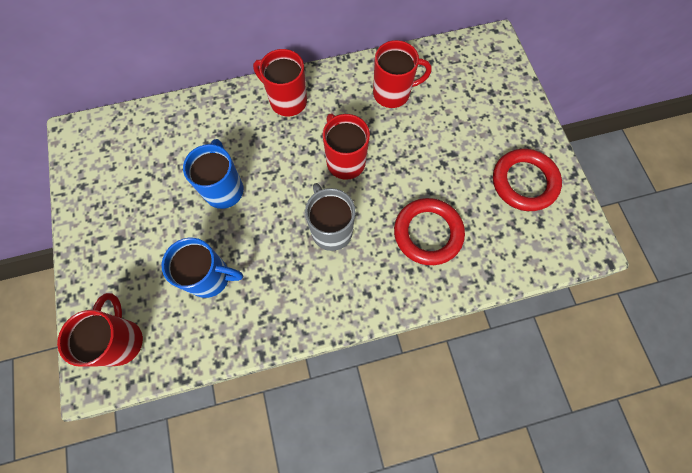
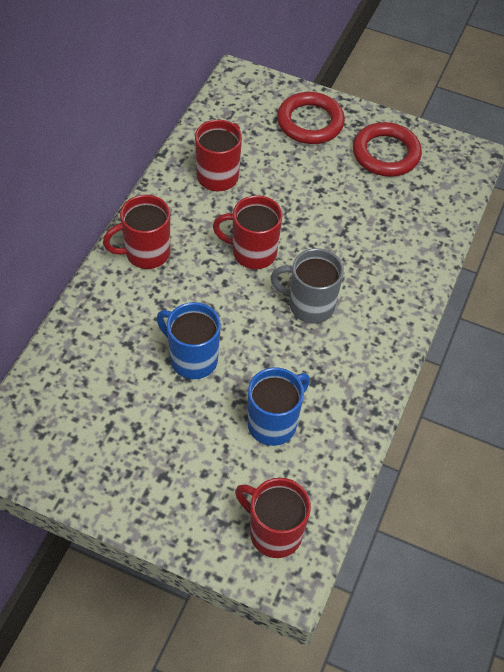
camera: 55 degrees left, 15 degrees down
red ring [394,198,465,265] -> red ring moved to [277,92,345,144]

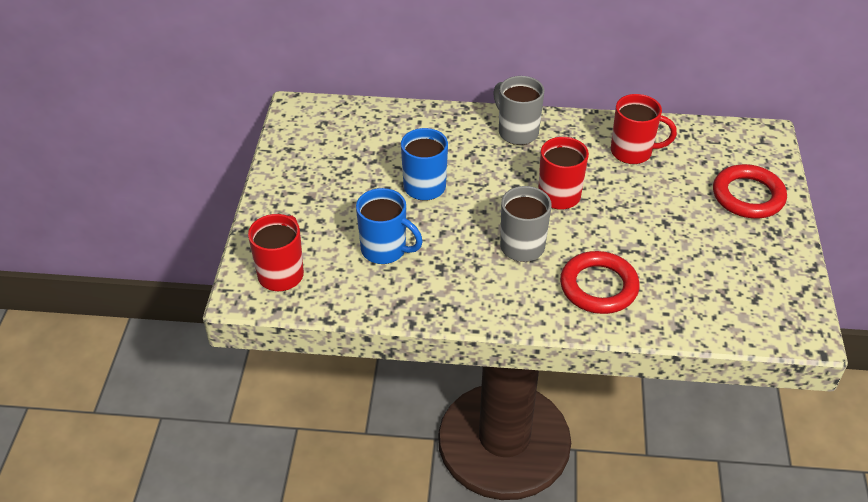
camera: 75 degrees right, 10 degrees down
red mug [103,195,170,269] -> grey mug [493,76,545,145]
red ring [353,122,422,177] -> red ring moved to [560,251,640,314]

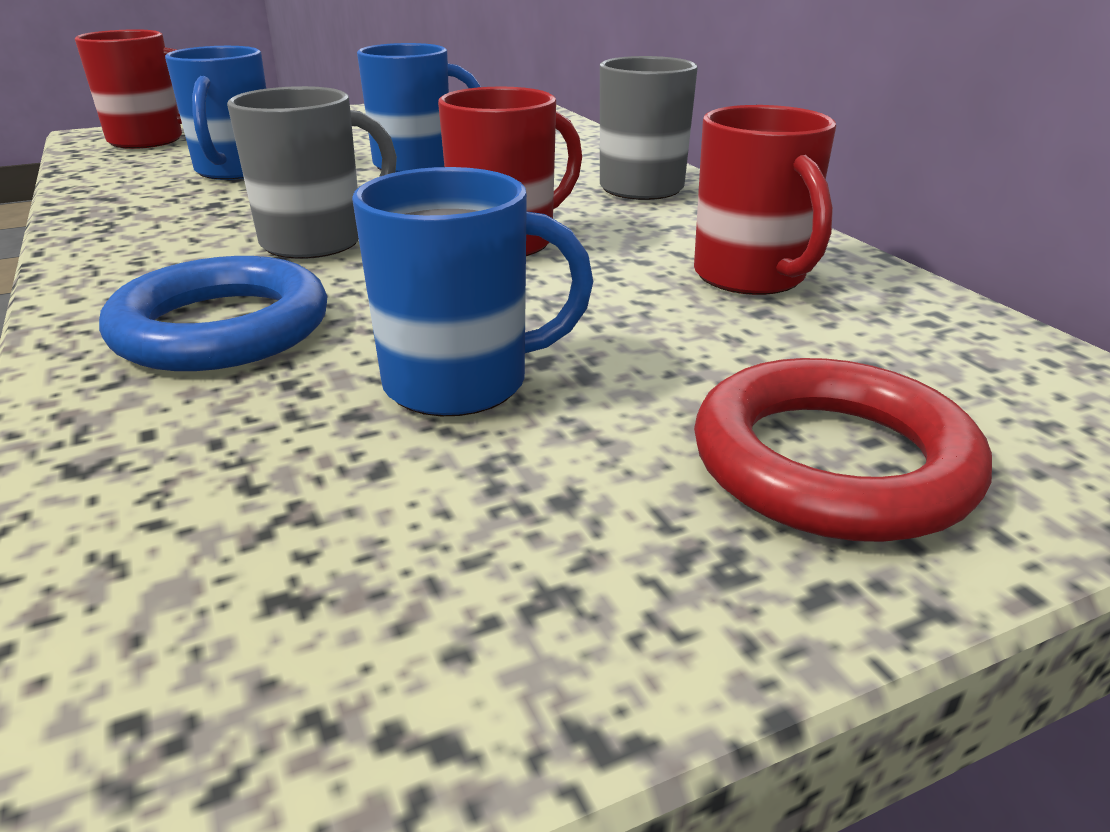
camera: 60 degrees right, 15 degrees down
red ring [560,251,640,314] -> blue ring [99,256,328,371]
none -> blue mug [352,167,593,416]

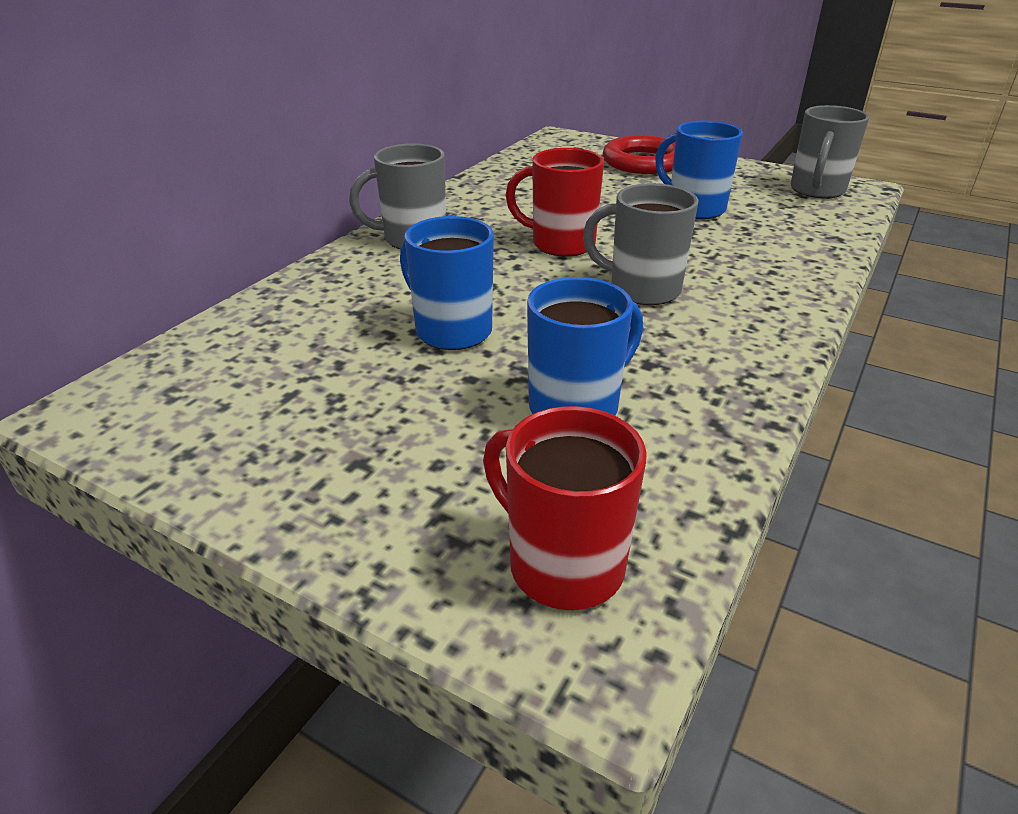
camera: 125 degrees left, 5 degrees up
blue ring [99,256,328,371] -> none
red mug [694,105,836,295] -> none
none -> grey mug [791,105,869,199]

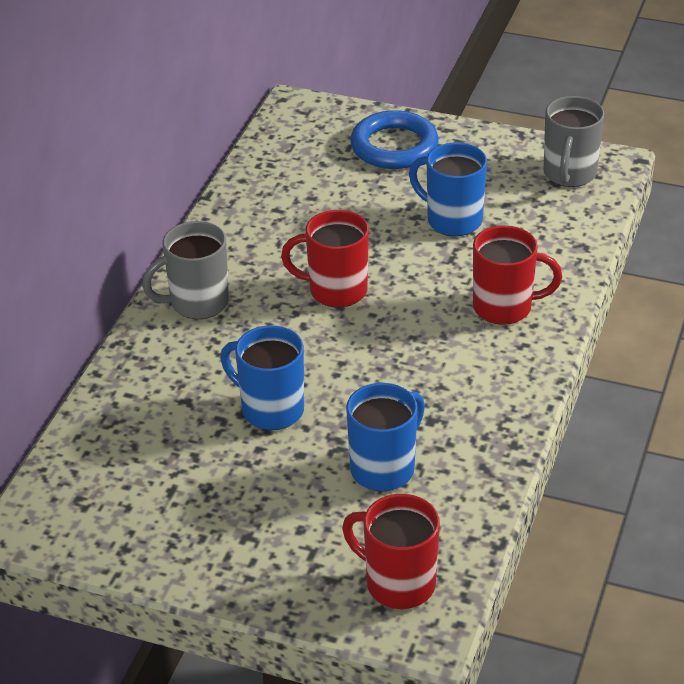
camera: 10 degrees left, 5 degrees up
grey mug [583,183,699,305] -> none
red ring [603,135,675,174] -> blue ring [350,110,439,169]
none -> red mug [473,225,562,325]

